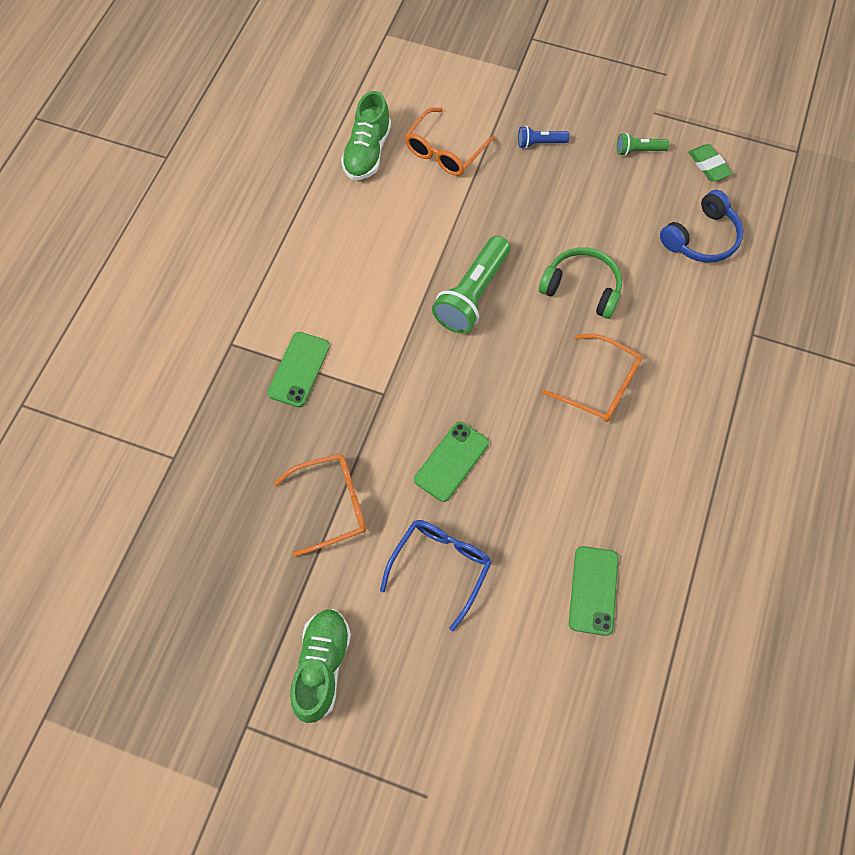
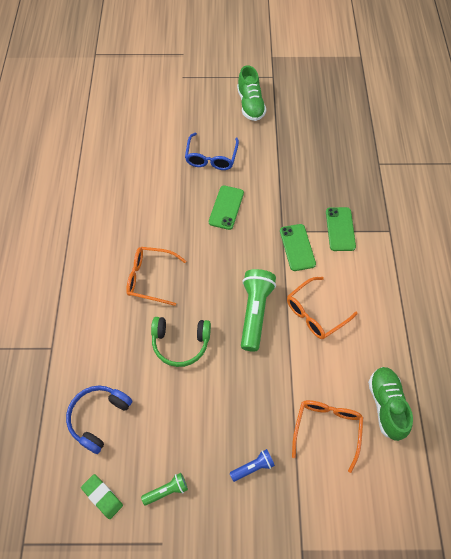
camera: 160 degrees right, 5 degrees down
orange glasses [273,453,366,557] -> orange glasses moved to [287,277,358,339]
green phone [569,546,619,636] -> green phone moved to [280,224,316,271]

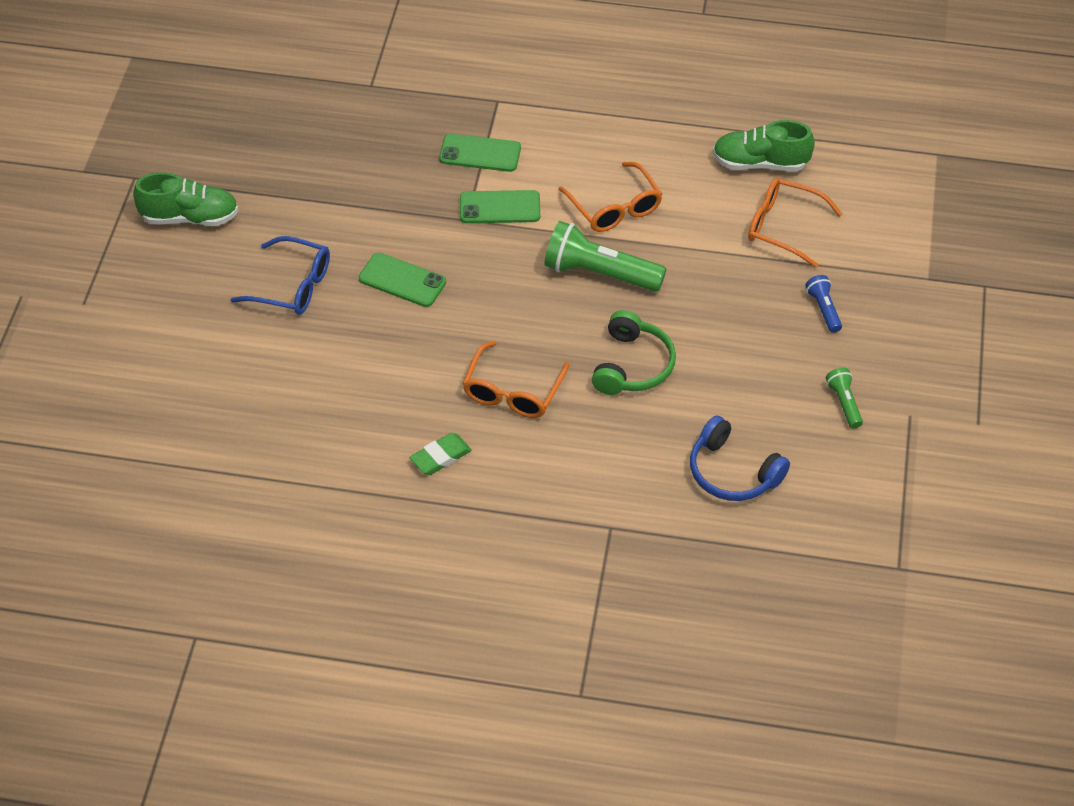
camera: 80 degrees left, 10 degrees down
green eraser [81,474,123,519] -> green eraser moved to [410,433,472,475]

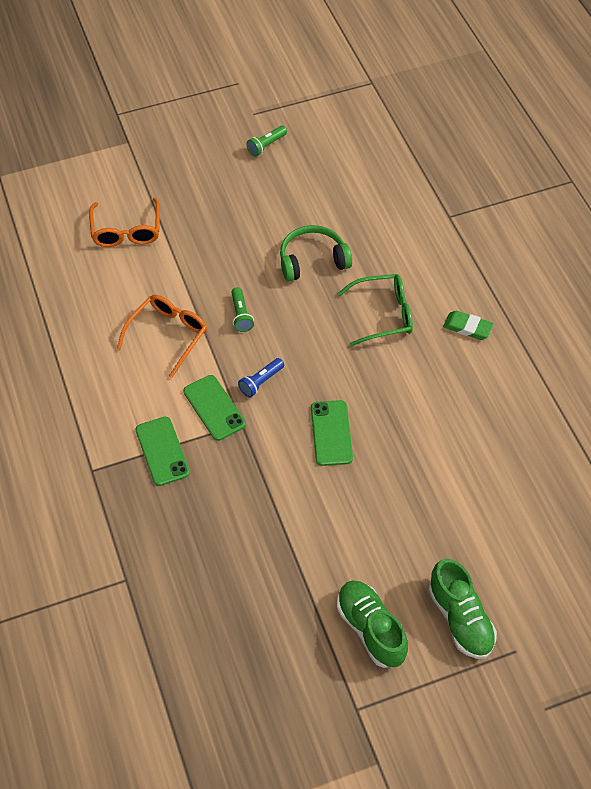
camera: 120 degrees left, 5 degrees up
blue glasses [230,236,330,315] -> none
orange glasses [463,341,570,418] -> green glasses [337,274,413,346]
green flashlight [544,221,666,292] -> green flashlight [231,287,254,332], size x0.50
blue headphones [690,415,790,501] -> none
green shoe [713,120,815,171] -> green shoe moved to [428,558,497,659]
blue flashlight [805,275,842,333] -> blue flashlight moved to [238,358,284,397]

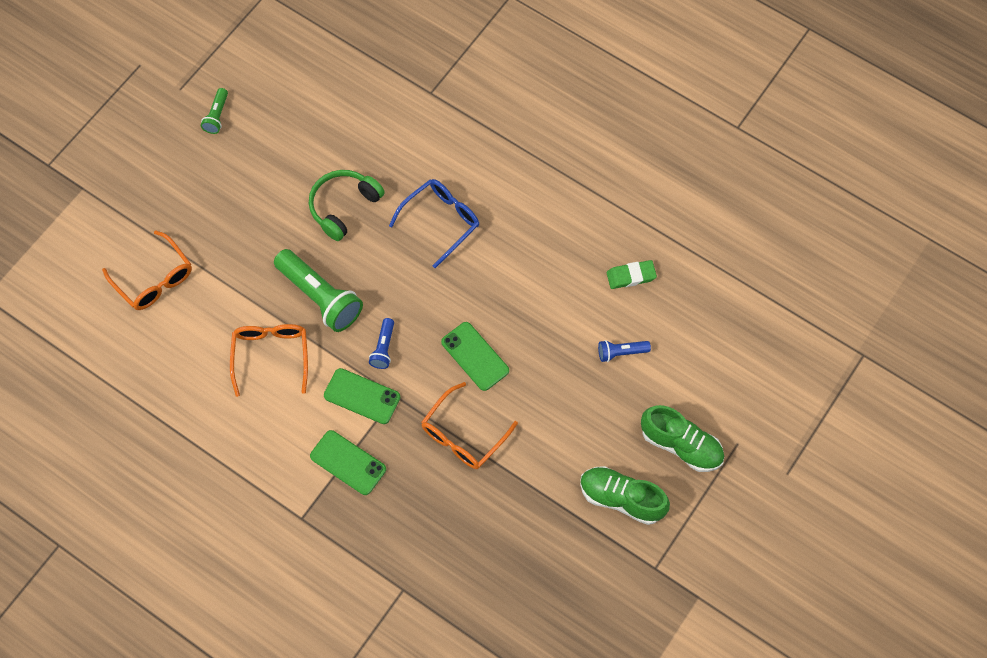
camera: 35 degrees left, 10 degrees up
green flashlight [231,287,254,332] -> green flashlight [274,249,363,332], size x2.00
green glasses [337,274,413,346] -> blue glasses [389,179,479,268]
green eraser [443,311,494,340] -> green eraser moved to [607,260,657,289]
none -> orange glasses [421,382,518,469]
none -> blue flashlight [598,340,651,362]

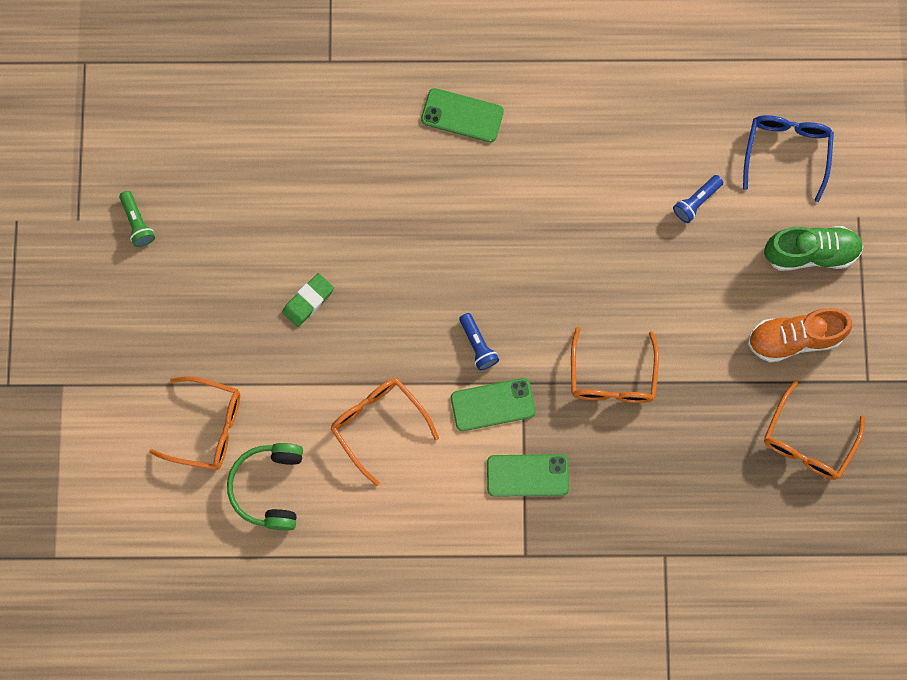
camera: 35 degrees left, 10 degrees up
green flashlight [274,249,363,332] -> none
green headphones [309,170,385,241] -> green headphones moved to [227,443,303,531]
blue glasses [389,179,479,268] -> blue glasses moved to [743,115,834,202]
green phone [441,322,509,391] -> green phone moved to [421,88,504,142]
green shoe [580,466,670,525] -> orange shoe [748,308,852,363]
green eraser [607,260,657,289] -> green eraser moved to [282,273,334,327]
none -> orange glasses [764,381,865,480]

